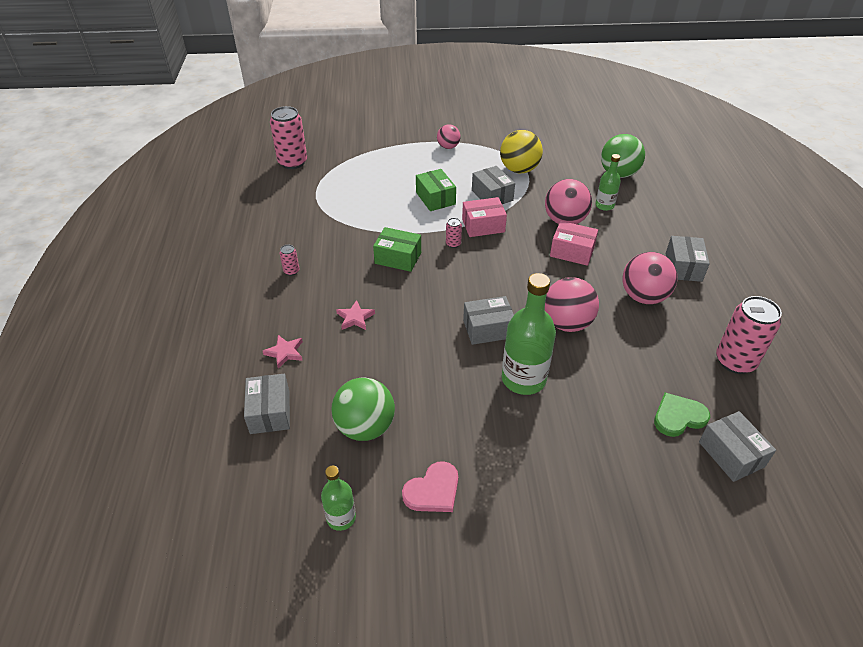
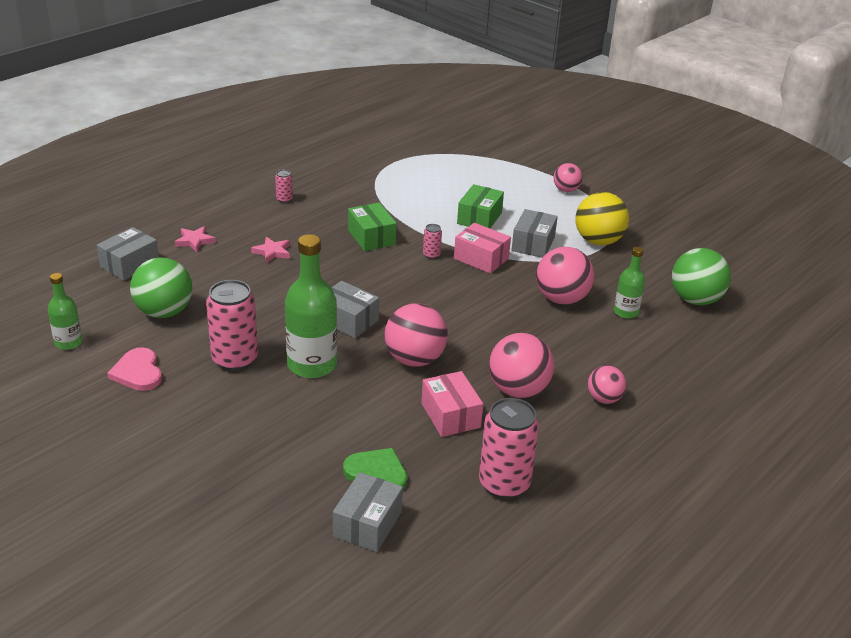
camera: 45 degrees right, 10 degrees down
pink can [270,106,307,169] -> pink can moved to [206,280,258,371]
pink heart [402,461,458,512] -> pink heart turned 60 degrees clockwise [107,347,162,391]
pink box [550,221,598,266] -> pink box moved to [421,371,483,437]
grey box [665,236,710,282] -> pink ball [588,365,627,404]

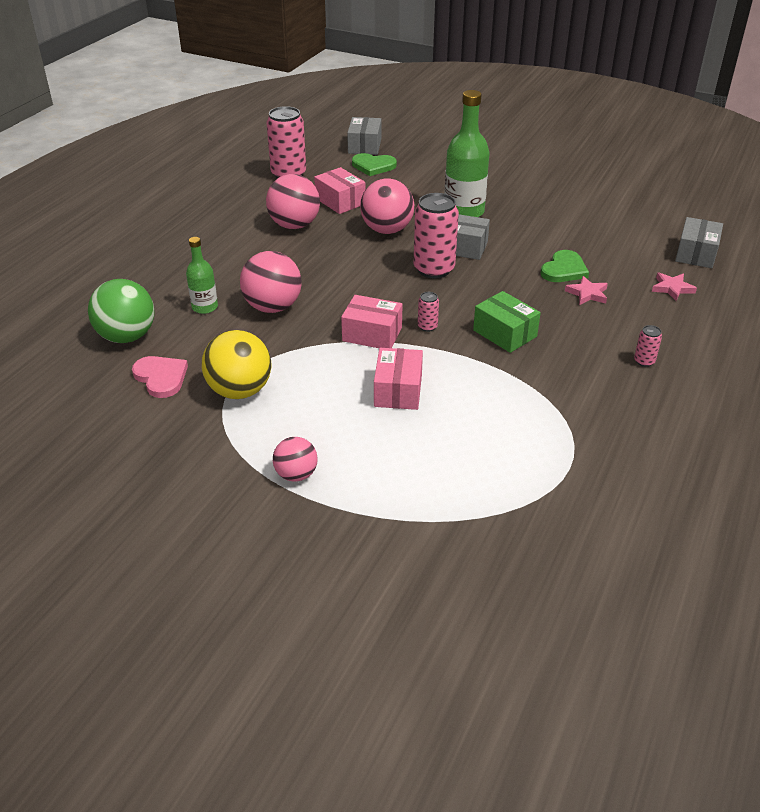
camera: 165 degrees right, 5 degrees up
green bottle [48,273,82,350] -> none
pink heart [107,347,162,391] -> pink heart moved to [132,356,188,398]
green ball [130,257,192,318] -> none
pink can [206,280,258,371] -> pink can moved to [414,193,459,279]
green box [457,184,504,228] -> pink box [374,348,423,410]
grey box [511,209,558,258] -> none
pink ball [588,365,627,404] -> none
none -> green heart [541,250,589,282]

